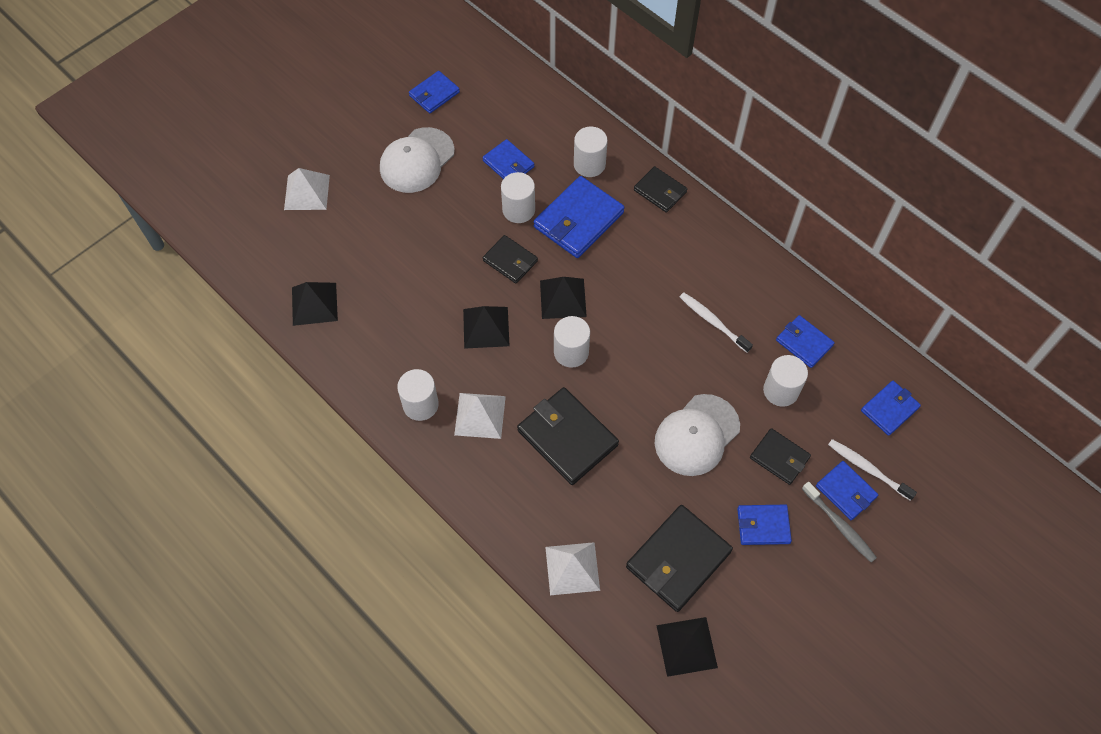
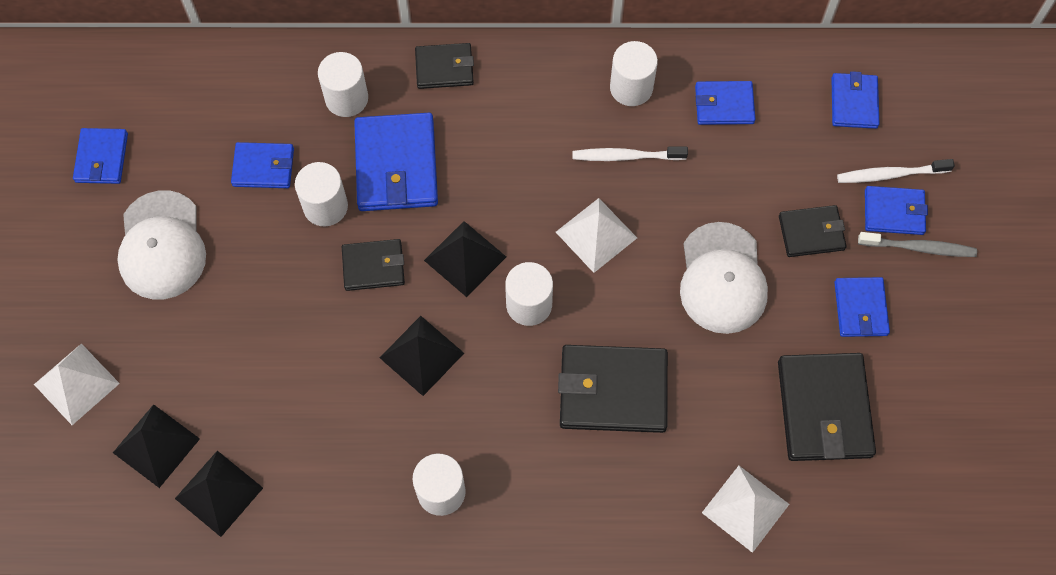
camera: 45 degrees left, 5 degrees up
white pyramid [454,393,506,439] -> white pyramid moved to [556,198,637,273]
black pyramid [656,617,718,677] -> black pyramid moved to [113,404,200,488]
blue wallet [737,505,792,545] -> blue wallet turned 45 degrees counterclockwise [834,277,890,337]
white cylinder [763,355,808,407] -> white cylinder moved to [610,41,658,106]

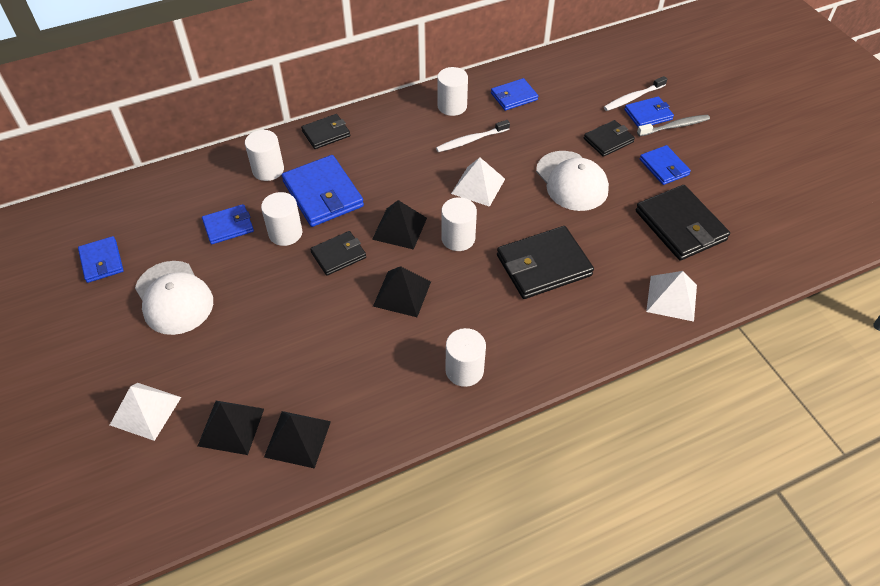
camera: 25 degrees left, 15 degrees down
blue wallet [831,71,880,129] -> none

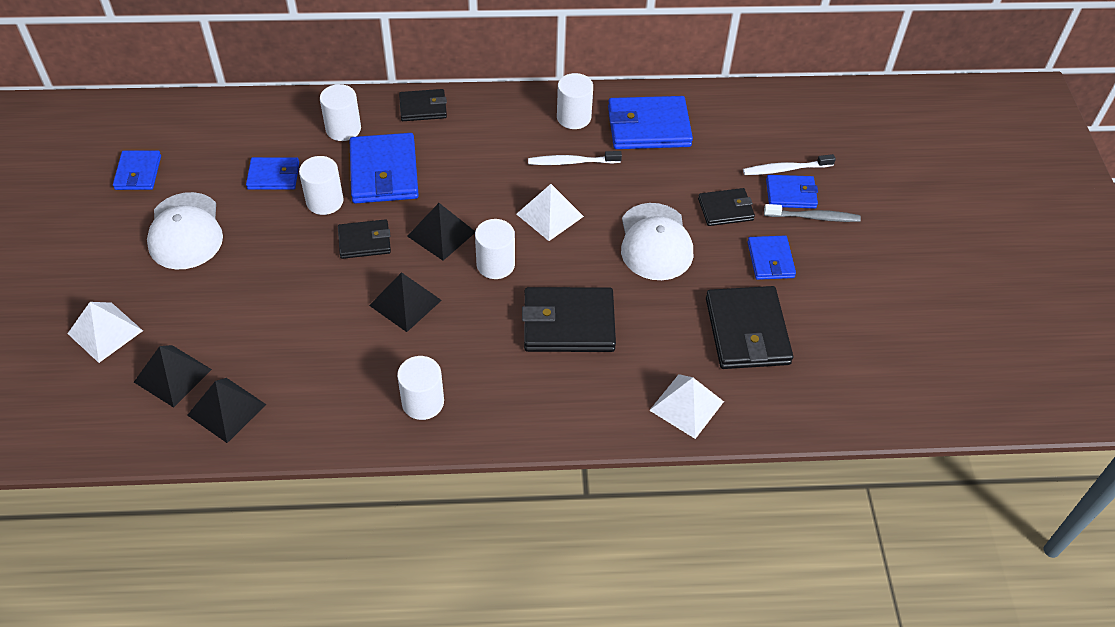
camera: 20 degrees right, 0 degrees up
blue wallet [491,78,538,111] -> blue wallet [608,96,693,149], size x1.71

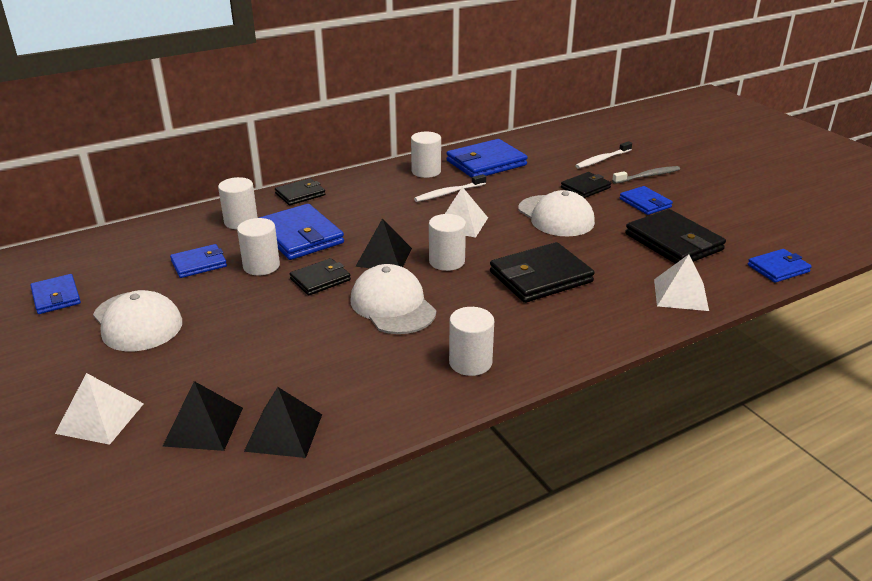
camera: 25 degrees left, 20 degrees down
black pyramid [369,272,442,332] -> white cap [351,264,436,334]
blue wallet [766,175,818,209] -> blue wallet moved to [748,249,812,283]

